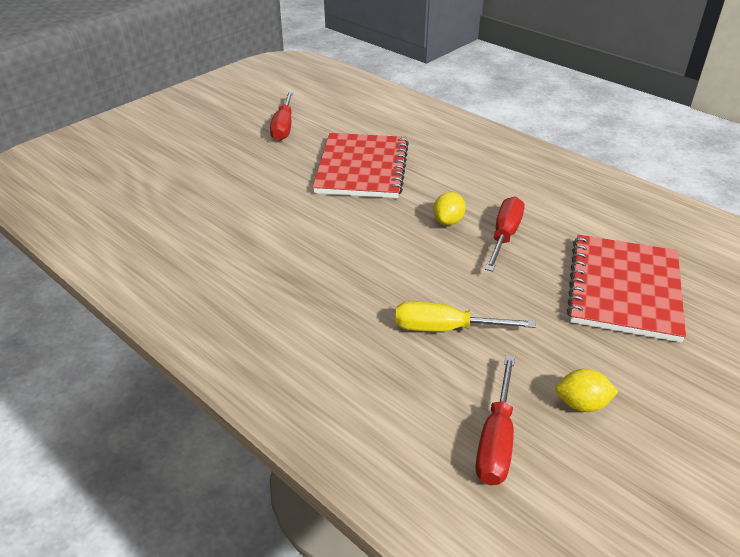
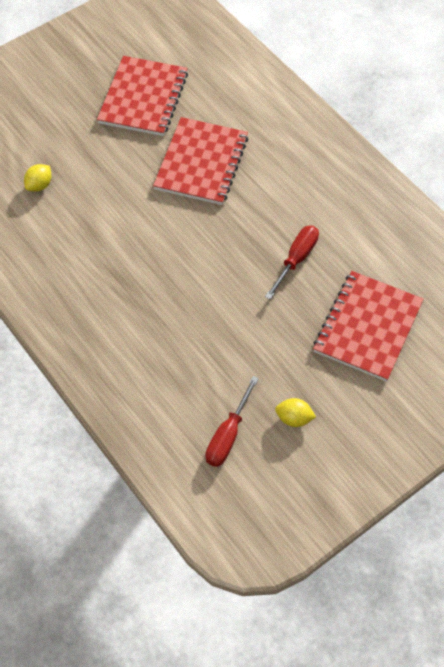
camera: 10 degrees right, 20 degrees up
red screwdriver [270,91,293,141] -> red notebook [97,56,188,136]
yellow screwdriver [395,301,536,332] -> none
yellow lemon [433,192,466,225] -> yellow lemon moved to [24,164,51,192]

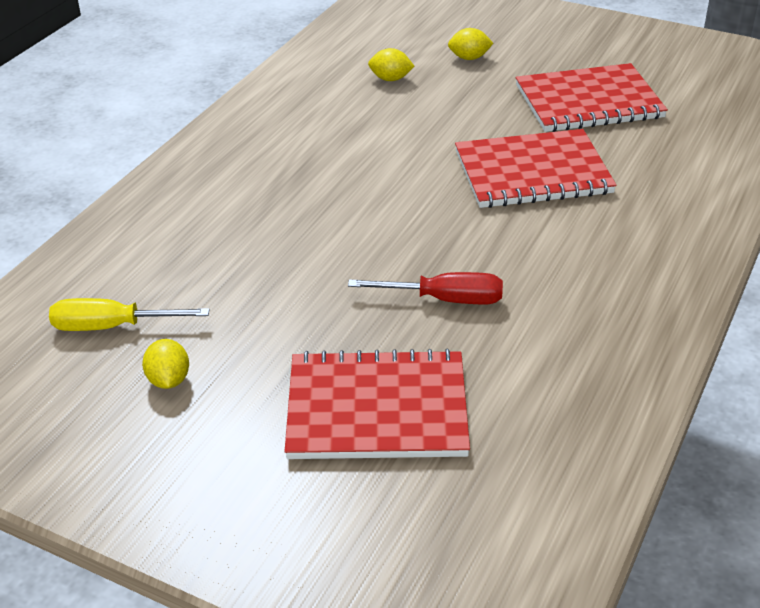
camera: 65 degrees right, 20 degrees down
red screwdriver [206,376,259,467] -> yellow screwdriver [49,298,210,331]
none -> yellow lemon [448,28,493,60]

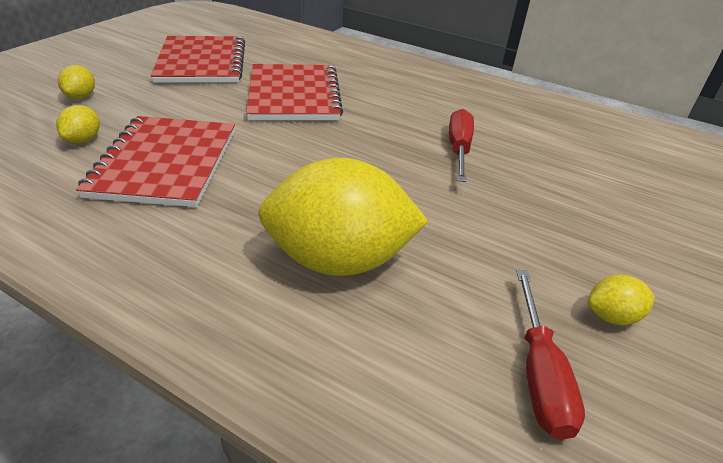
camera: 90 degrees left, 0 degrees up
yellow screwdriver [49,298,210,331] -> red screwdriver [516,270,585,440]
red notebook [285,349,470,459] -> red notebook moved to [76,116,235,207]
none -> yellow lemon [258,158,428,276]

